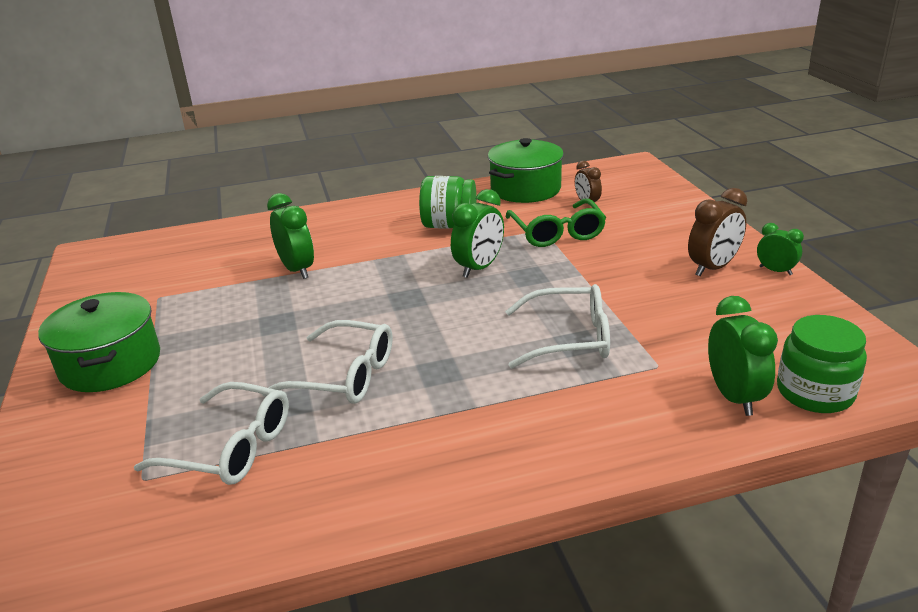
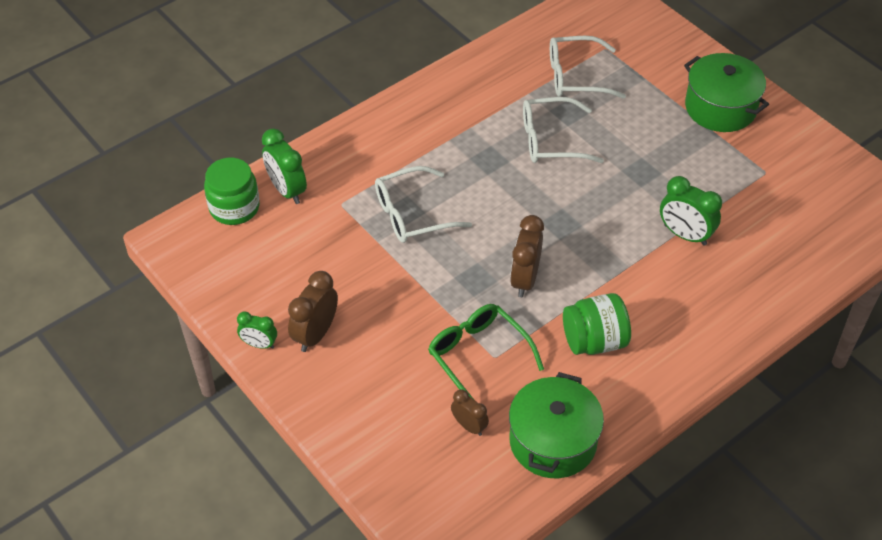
camera: 155 degrees right, 20 degrees up
green clock [451,189,504,278] -> brown clock [510,215,544,297]

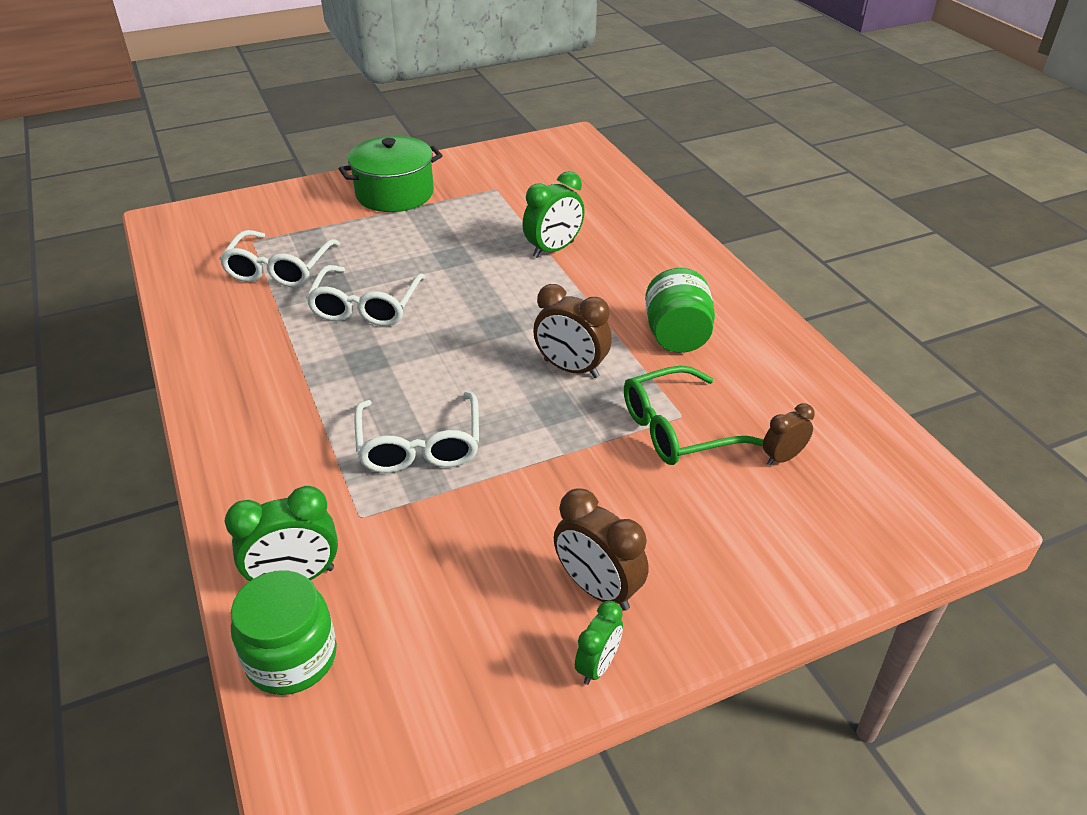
camera: 75 degrees left, 10 degrees down
green pot [509,372,604,478] -> none

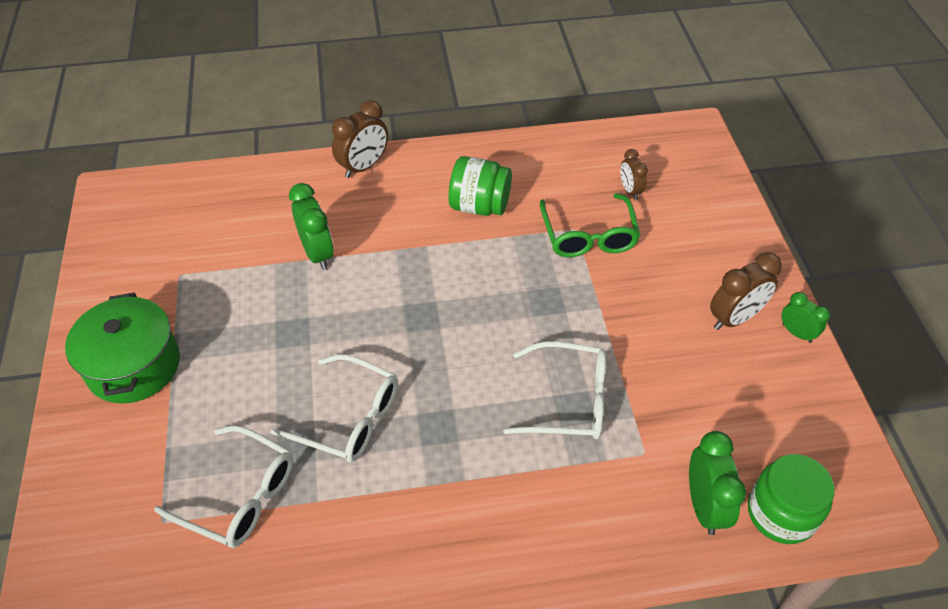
camera: 75 degrees left, 10 degrees up
brown clock [533,284,612,378] -> brown clock moved to [332,100,388,178]

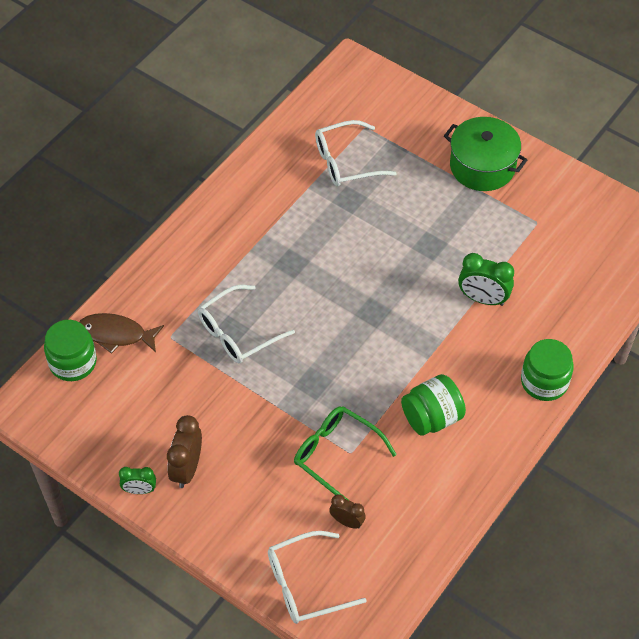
camera: 135 degrees right, 5 degrees up
white glasses [271,354,398,462] -> white glasses moved to [268,531,367,624]
brown clock [332,100,388,178] -> green jar [521,339,574,401]
green clock [689,431,746,535] -> brown fish [79,313,164,354]

